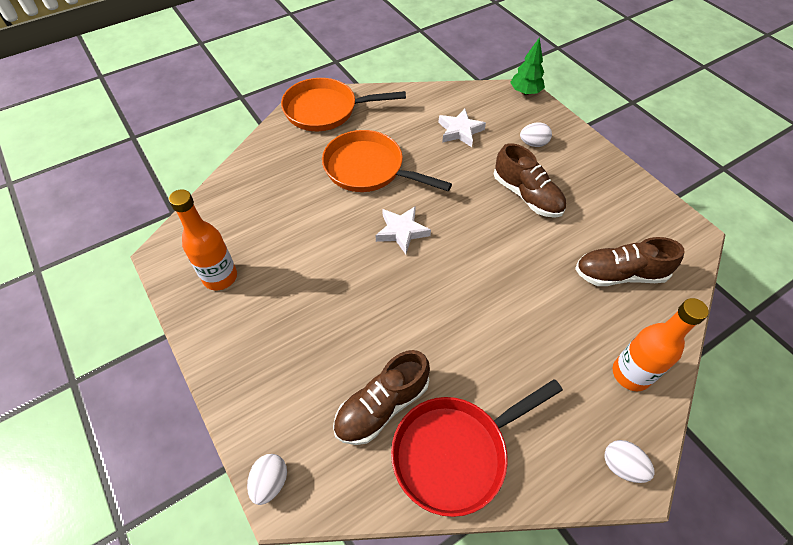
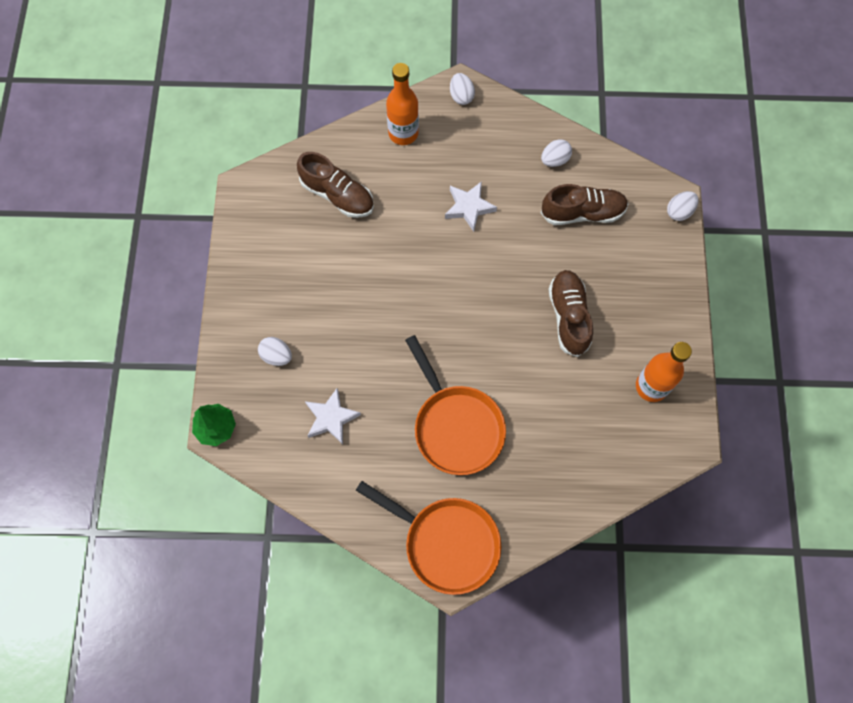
camera: 145 degrees left, 15 degrees up
white star [376,206,431,254] -> white star moved to [445,181,497,232]
red pan [391,379,563,517] -> white egg [541,139,572,167]
brown shoe [494,143,566,218] -> brown shoe moved to [549,270,593,357]

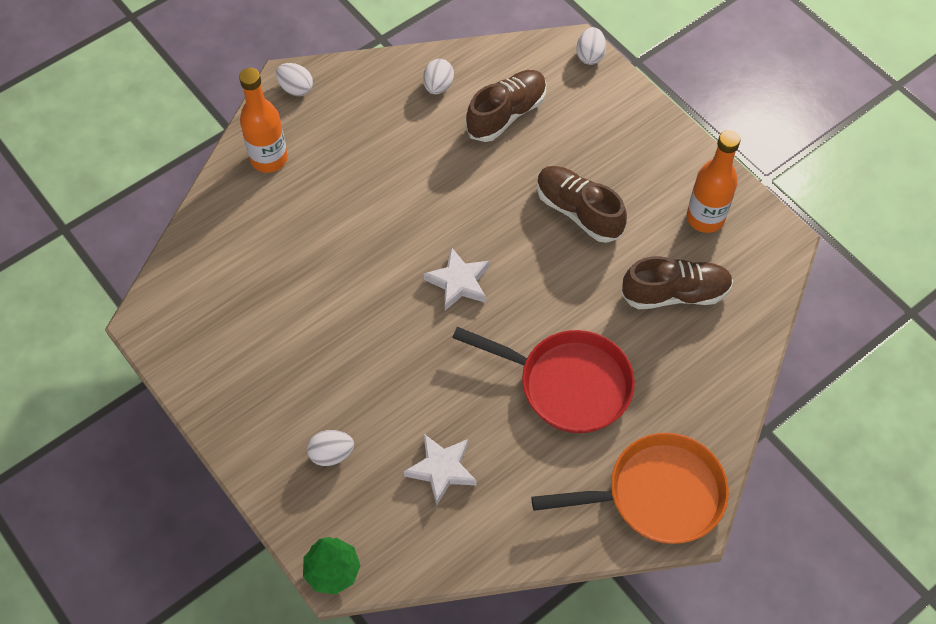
camera: 40 degrees left, 10 degrees down
brown shoe [297,152,374,218] -> brown shoe moved to [621,256,733,309]
orange pan [405,335,506,475] -> red pan [452,327,635,433]
white star [445,181,497,232] -> white star moved to [424,247,489,311]

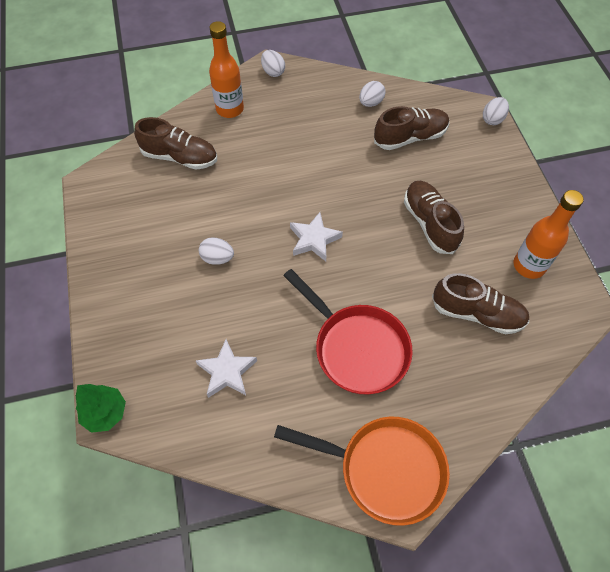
camera: 25 degrees right, 0 degrees up
white egg [307,430,354,466] -> white egg moved to [199,237,234,265]
none -> brown shoe [134,117,217,170]

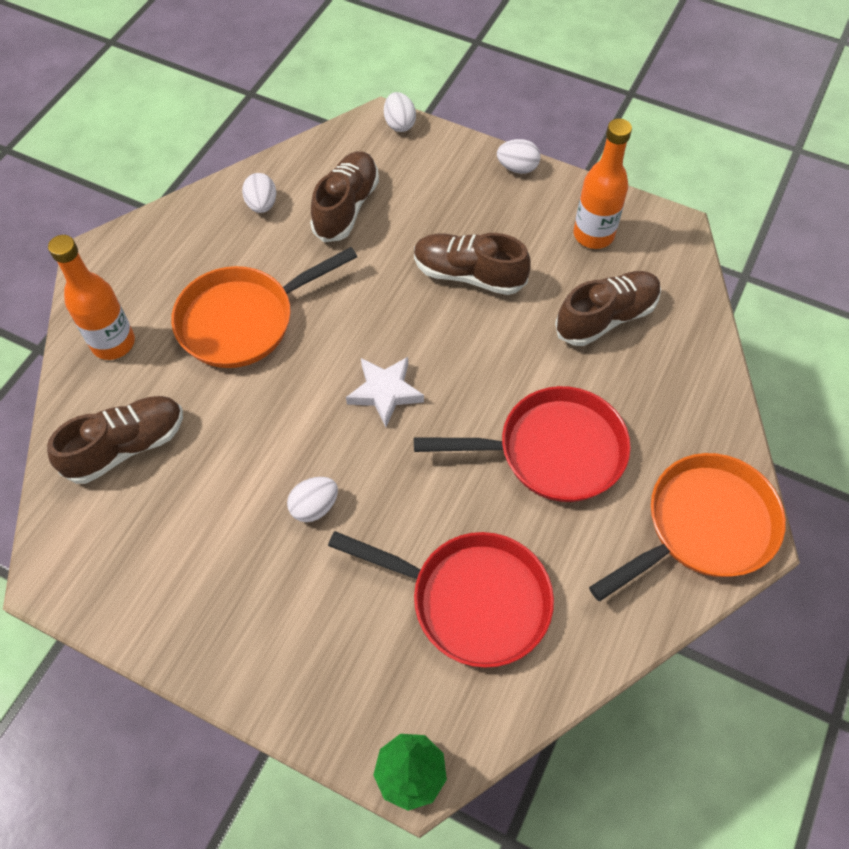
camera: 50 degrees left, 0 degrees up
white star [195,339,257,398] -> red pan [328,531,554,668]
white egg [261,50,285,77] -> white egg moved to [497,139,541,174]
none -> orange pan [171,247,357,368]

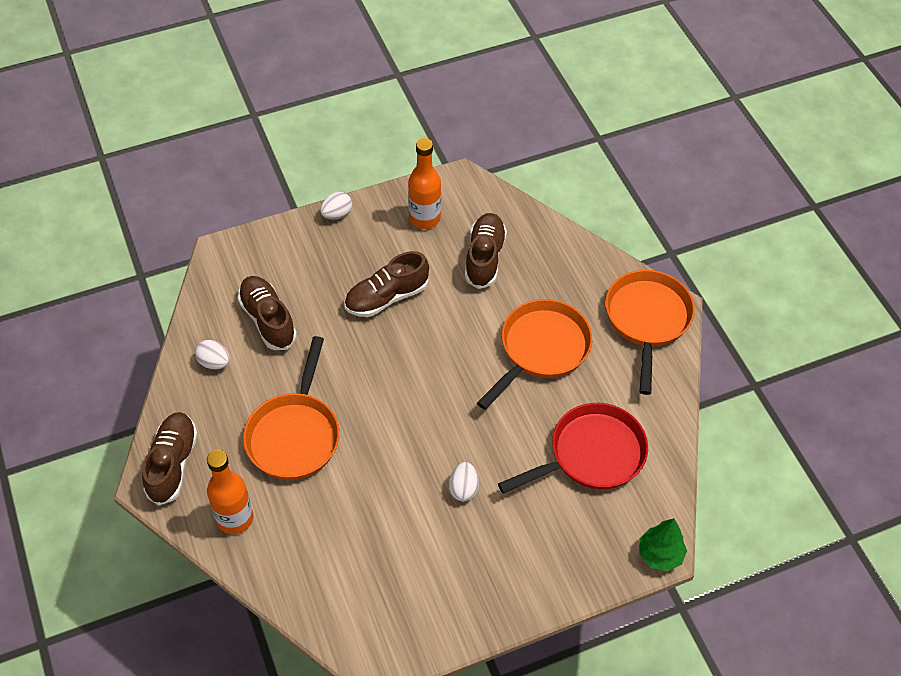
camera: 50 degrees left, 5 degrees down
brown shoe [47,396,183,484] -> brown shoe moved to [142,412,198,505]
white star [346,357,424,427] -> none
white egg [384,92,416,132] -> none
red pan [414,386,631,502] -> orange pan [477,299,592,410]

